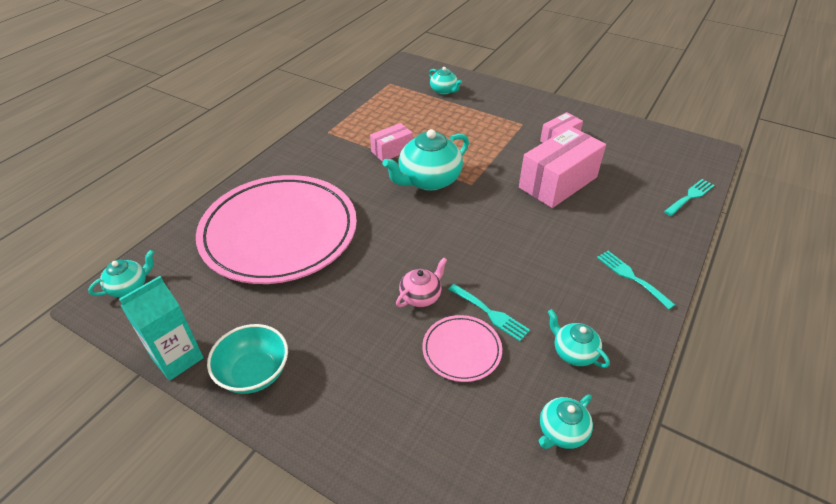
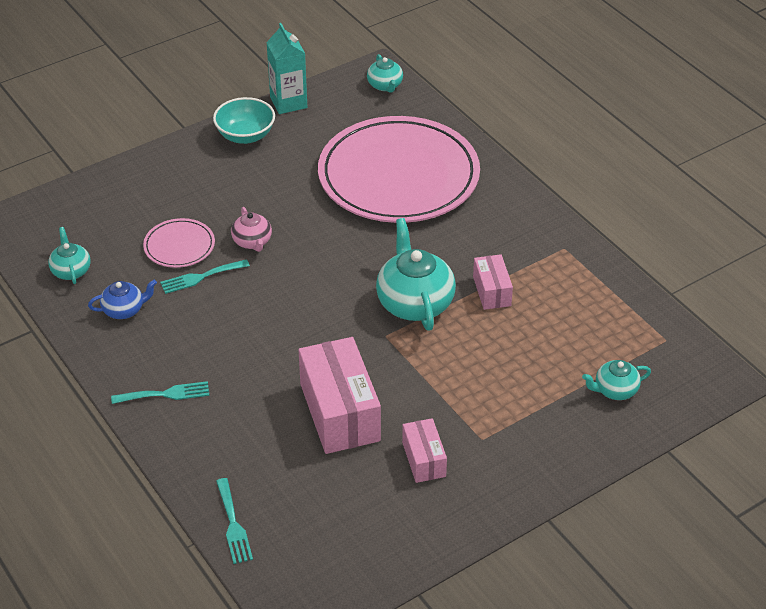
camera: 115 degrees right, 0 degrees up
turquoise teapot [548,309,610,368] -> blue teapot [88,280,157,319]

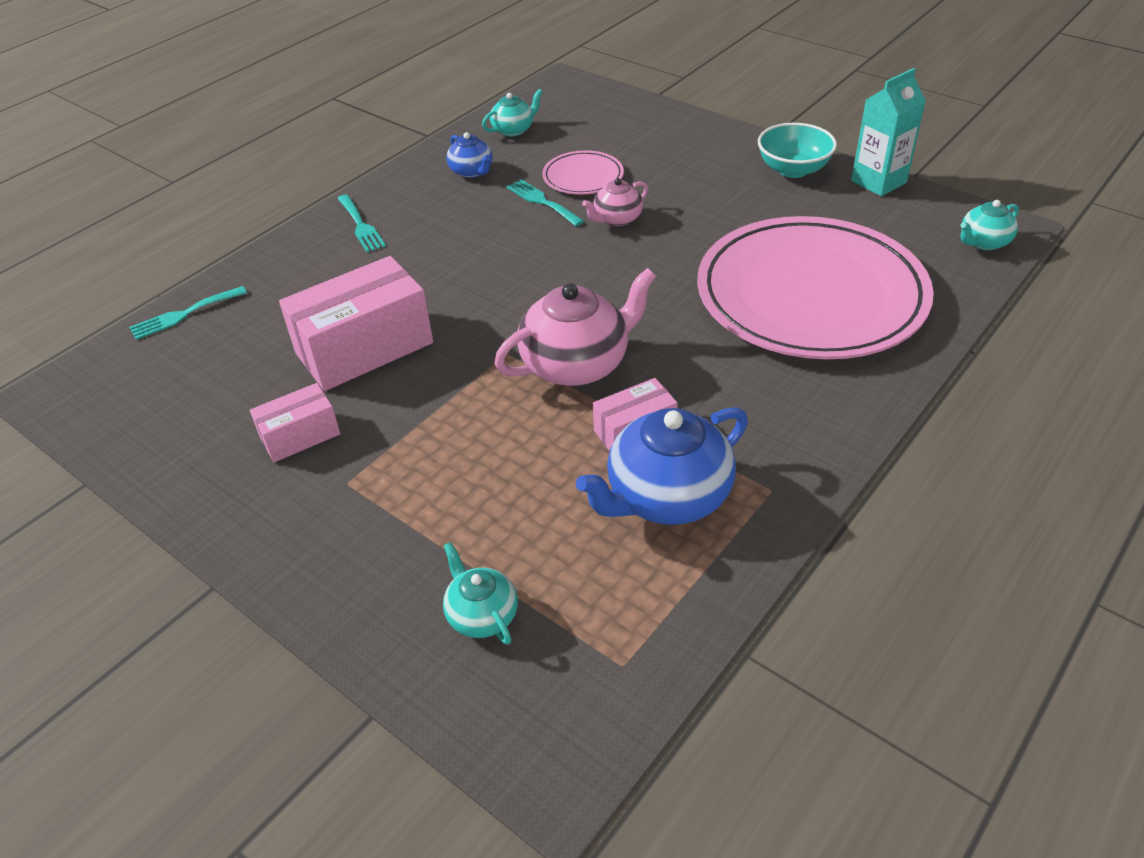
camera: 75 degrees right, 0 degrees up
turquoise teapot [376,218,456,331] -> pink teapot [494,268,656,386]
none -> blue teapot [576,407,748,525]

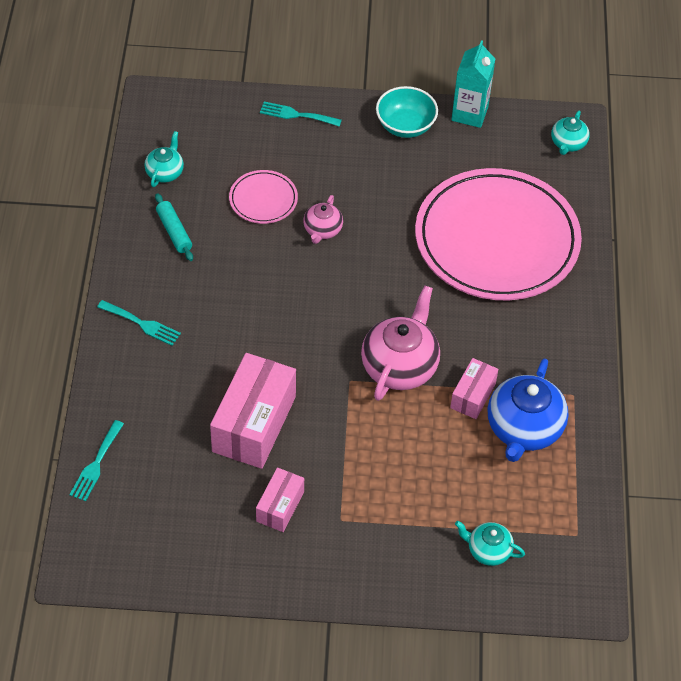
camera: 40 degrees left, 10 degrees up
blue teapot [446,132,492,178] -> turquoise rolling pin [155,193,193,261]
turquoise fork [507,179,584,226] -> turquoise fork moved to [260,102,342,127]

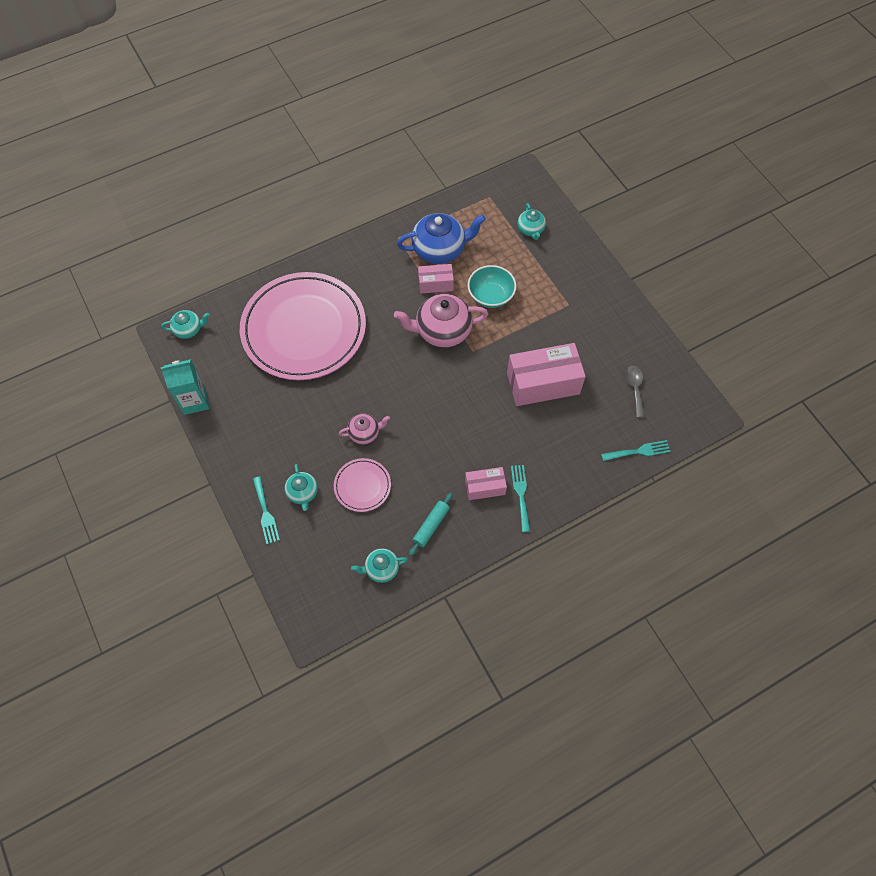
camera: 120 degrees left, 10 degrees up
pink box [256,467,304,532] -> pink box moved to [465,467,507,500]
turquoise bowl [376,86,438,138] -> turquoise bowl moved to [468,265,516,308]
none -> turquoise teapot [284,464,318,511]
none -> grey spoon [625,365,644,418]

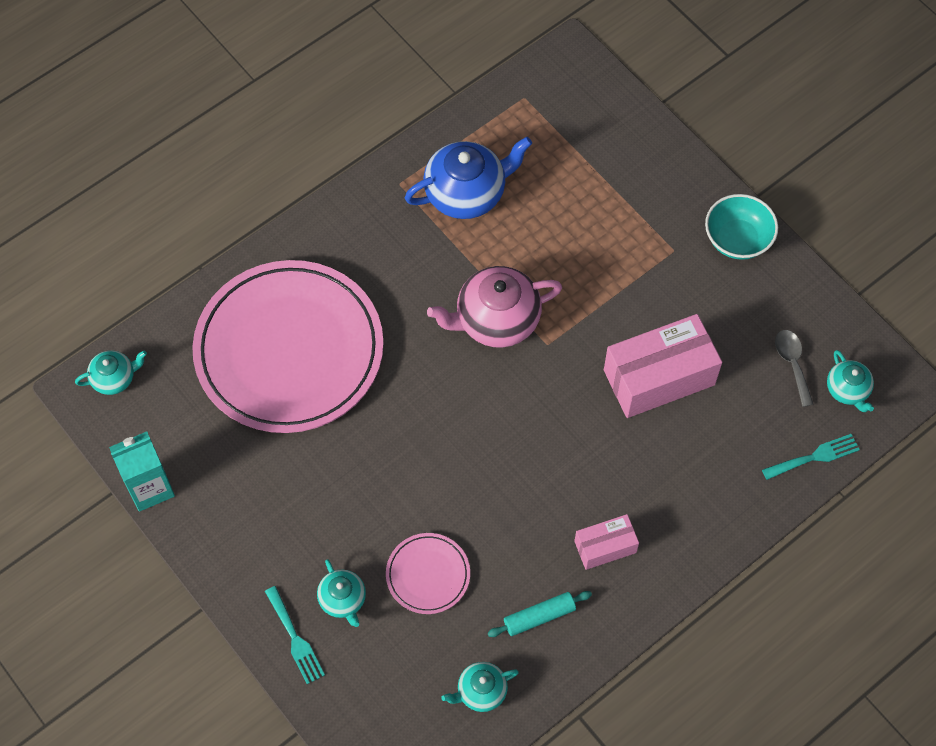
camera: 10 degrees left, 0 degrees up
pink teapot [339,414,390,444] -> none
turquoise rolling pin [409,493,453,556] -> turquoise rolling pin turned 45 degrees clockwise [488,591,592,637]
pink box [418,264,454,294] -> none
turquoise bowl [468,265,516,308] -> turquoise bowl moved to [705,194,778,260]
turquoise fork [511,465,530,532] -> none
turquoise teapot [517,203,546,240] -> turquoise teapot moved to [827,350,874,412]

